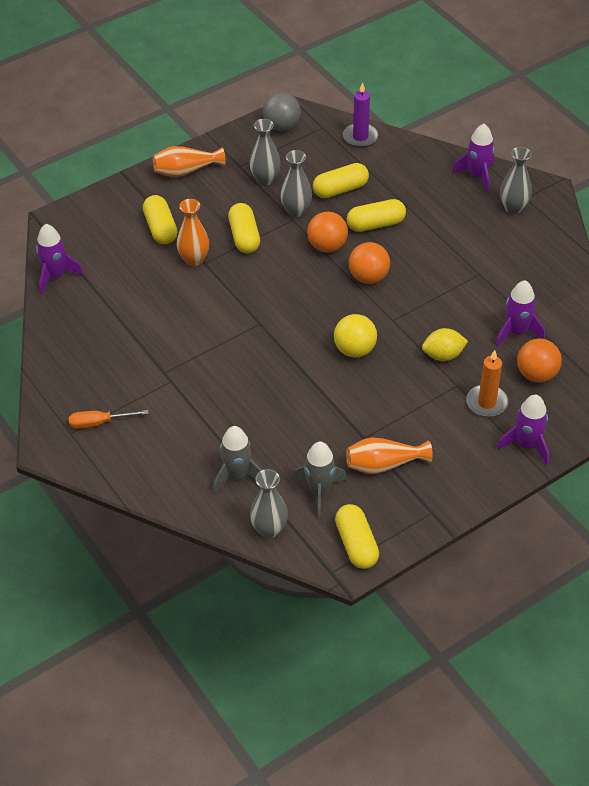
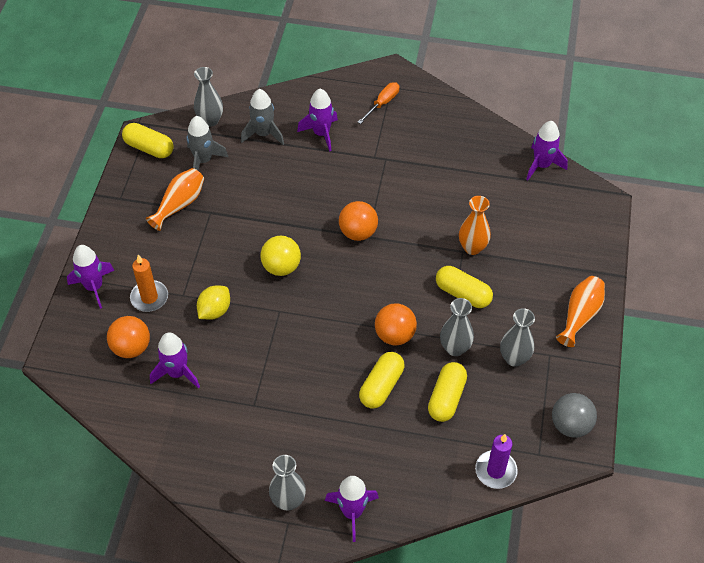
camera: 135 degrees right, 5 degrees up
yellow capsule [143,195,178,244] -> none
orange ball [349,242,390,284] -> orange ball moved to [339,201,378,241]
none -> purple rocket [297,89,338,152]

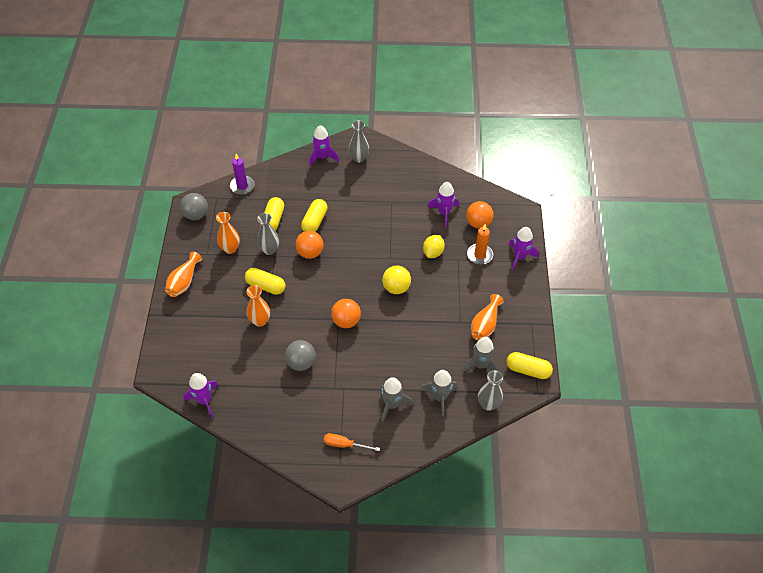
camera: 170 degrees right, 0 degrees up
purple rocket [297,89,338,152] -> grey rocket [380,377,413,422]
orange screwdriver [358,82,399,124] -> orange screwdriver turned 75 degrees clockwise [323,433,380,451]
grey vase [500,308,535,367] -> orange vase [216,212,240,254]
none -> grey ball [285,340,316,371]

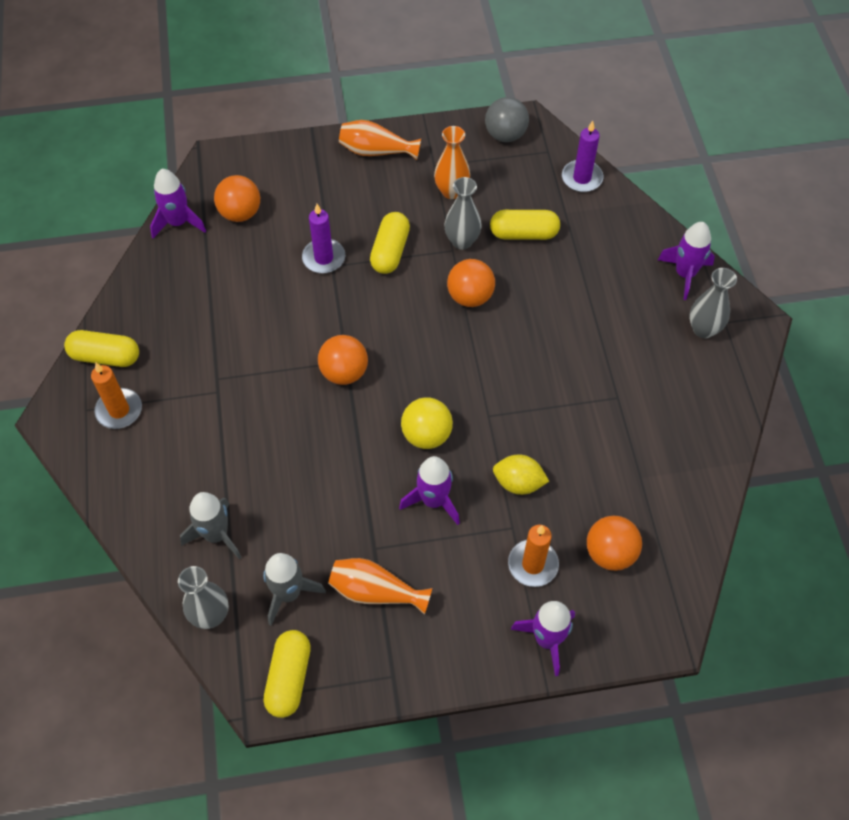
camera: 80 degrees right, 5 degrees up
orange vase [246,285,270,327] -> purple candle [302,204,345,274]
grey ball [285,340,316,371] -> none
yellow capsule [301,199,328,232] -> yellow capsule moved to [64,330,139,367]
orange screwdriver [323,433,380,451] -> orange candle [91,363,142,429]
grey rocket [380,377,413,422] -> none
purple rocket [428,182,459,227] -> purple rocket moved to [399,456,460,525]
none -> orange ball [214,175,260,222]

